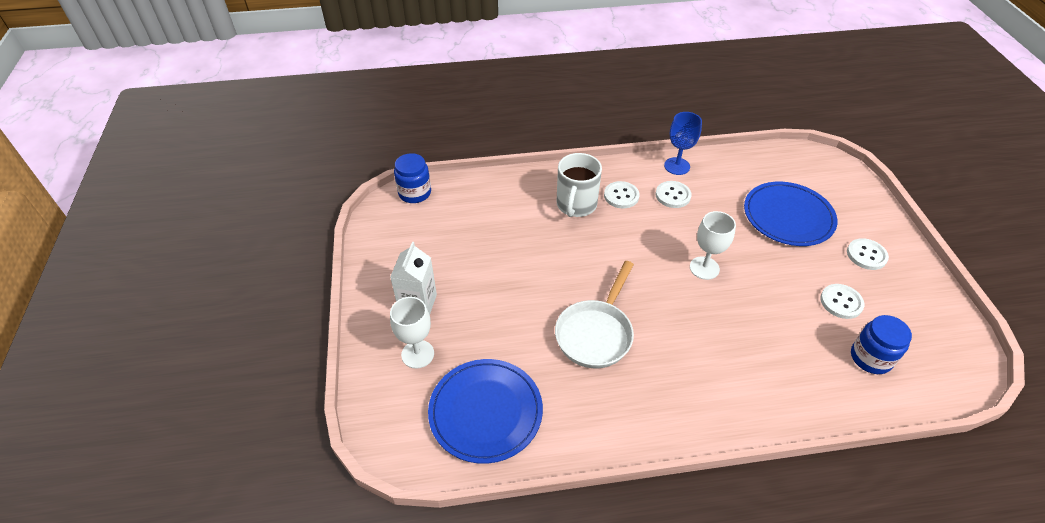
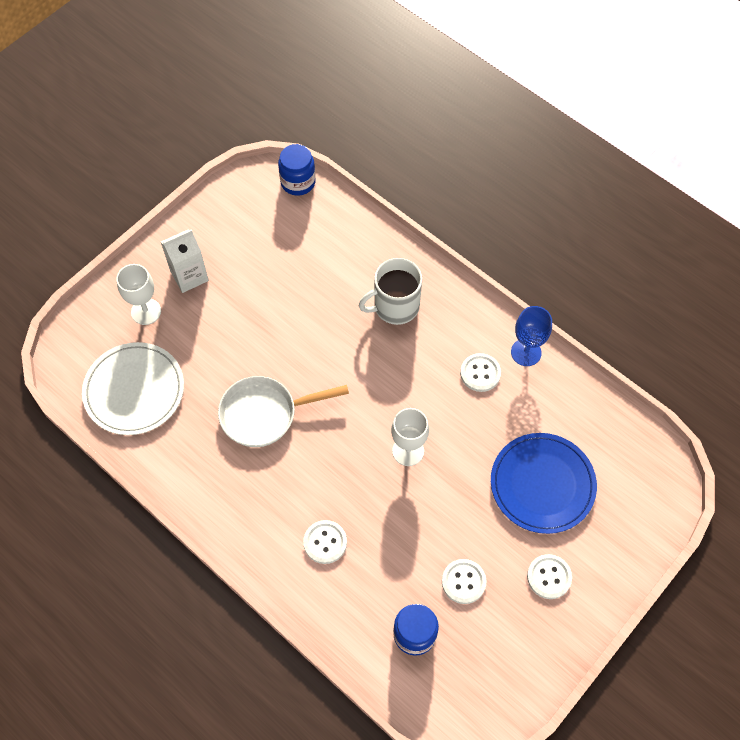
camera: 50 degrees right, 15 degrees up
blue plate [428,359,543,464] -> white plate [82,342,184,435]
white button [604,181,640,209] -> white button moved to [303,520,347,564]

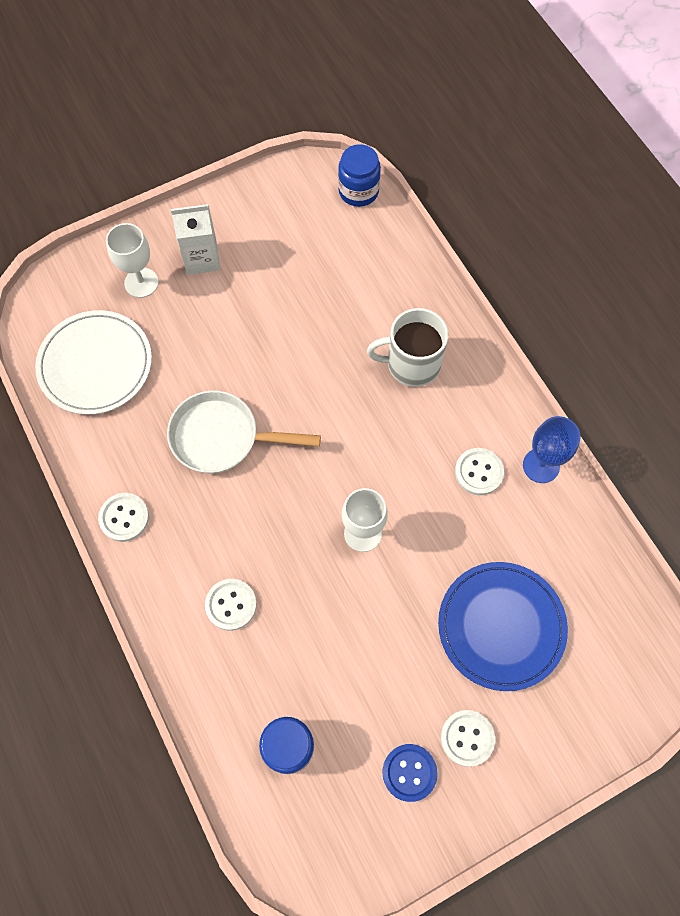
camera: 20 degrees right, 5 degrees up
white button [442,559,486,604] -> white button moved to [98,493,149,542]
none -> blue button [383,744,438,802]

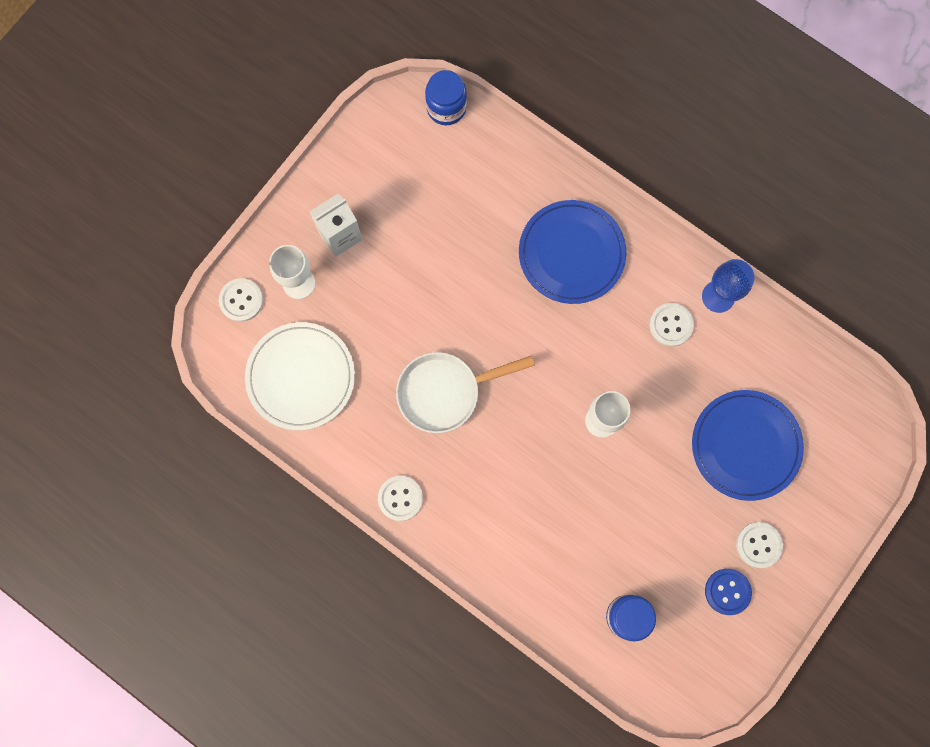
camera: 25 degrees left, 10 degrees up
white button [205,579,257,631] -> white button moved to [219,278,263,322]
white mug [367,308,448,387] -> blue plate [519,200,626,304]

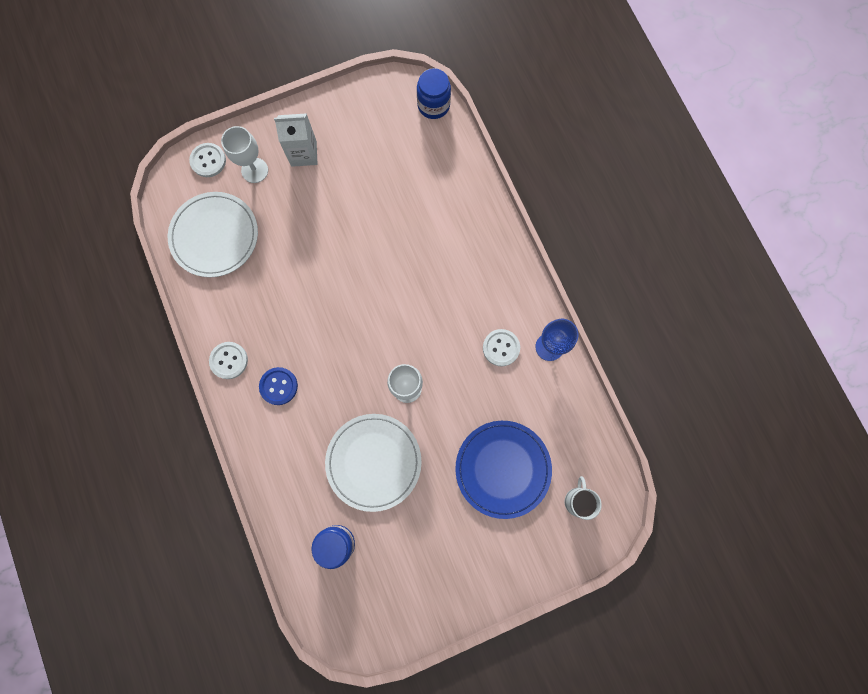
camera: 30 degrees right, 0 degrees up
white pan [396,352,535,433] -> none
blue plate [519,200,626,304] -> none
blue button [705,569,752,615] -> blue button moved to [259,367,298,405]
white button [736,522,783,568] -> none
none -> white plate [325,414,422,512]
none -> white mug [565,476,602,520]

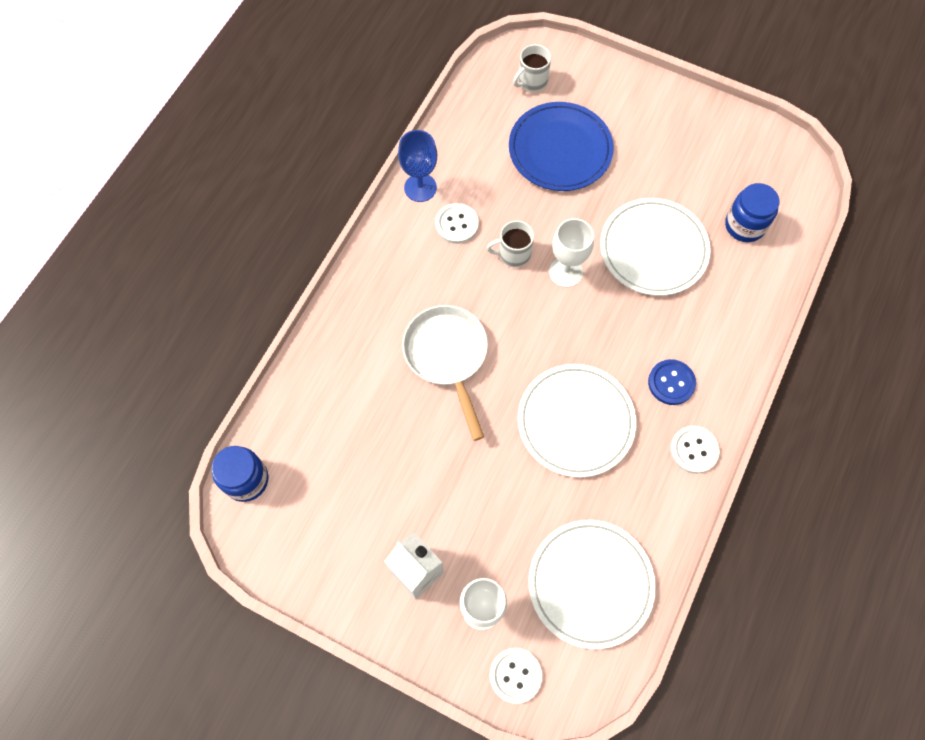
camera: 130 degrees left, 10 degrees down
none -> white pan [402,305,488,441]
none -> white mug [487,220,534,268]
none -> white plate [518,364,636,478]

